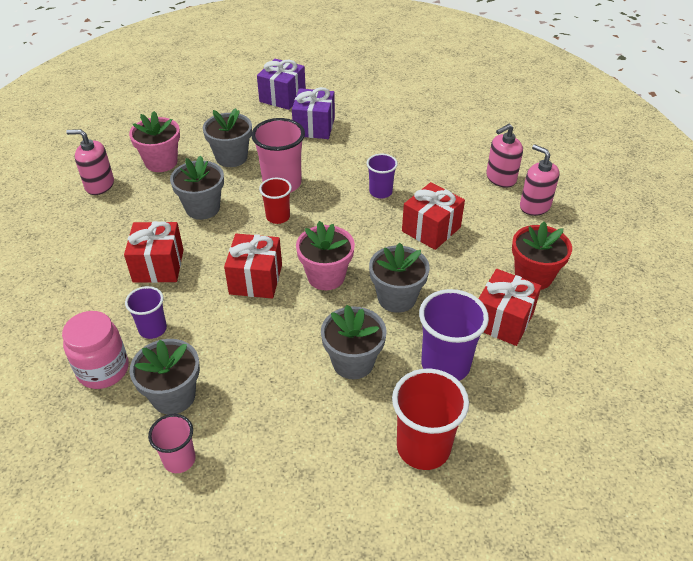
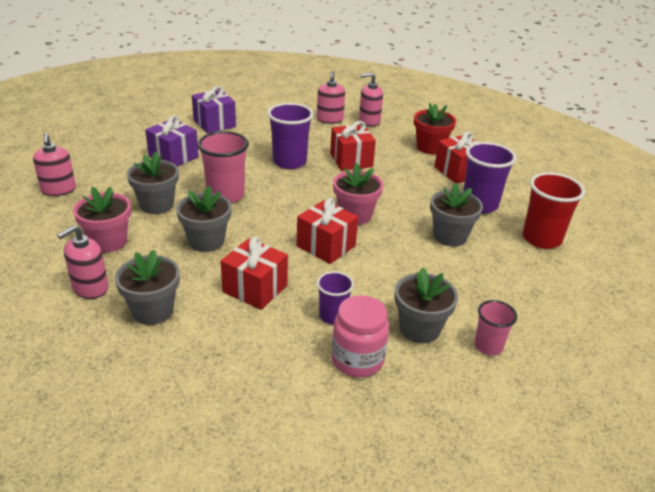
camera: 60 degrees left, 10 degrees down
purple gift [257,59,306,110] -> purple gift moved to [192,86,236,133]
red cup [259,178,292,224] -> none
purple cup [367,154,398,199] -> purple cup [267,103,314,169], size x1.69
grey flower pot [369,243,430,313] -> grey flower pot moved to [115,249,180,325]
none -> pink soap dispenser [33,133,76,196]

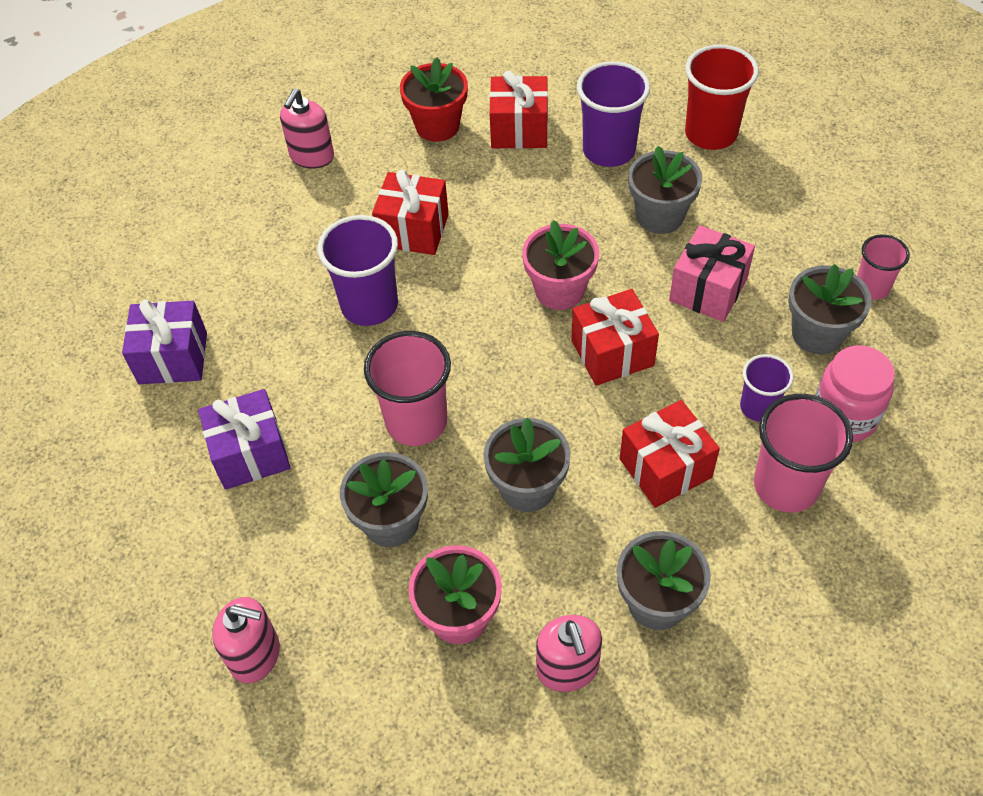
camera: 55 degrees left, 20 degrees up
pink soap dispenser [317,71,345,124] -> none
none -> pink gift [669,225,755,322]
none -> pink cup [754,394,853,512]

